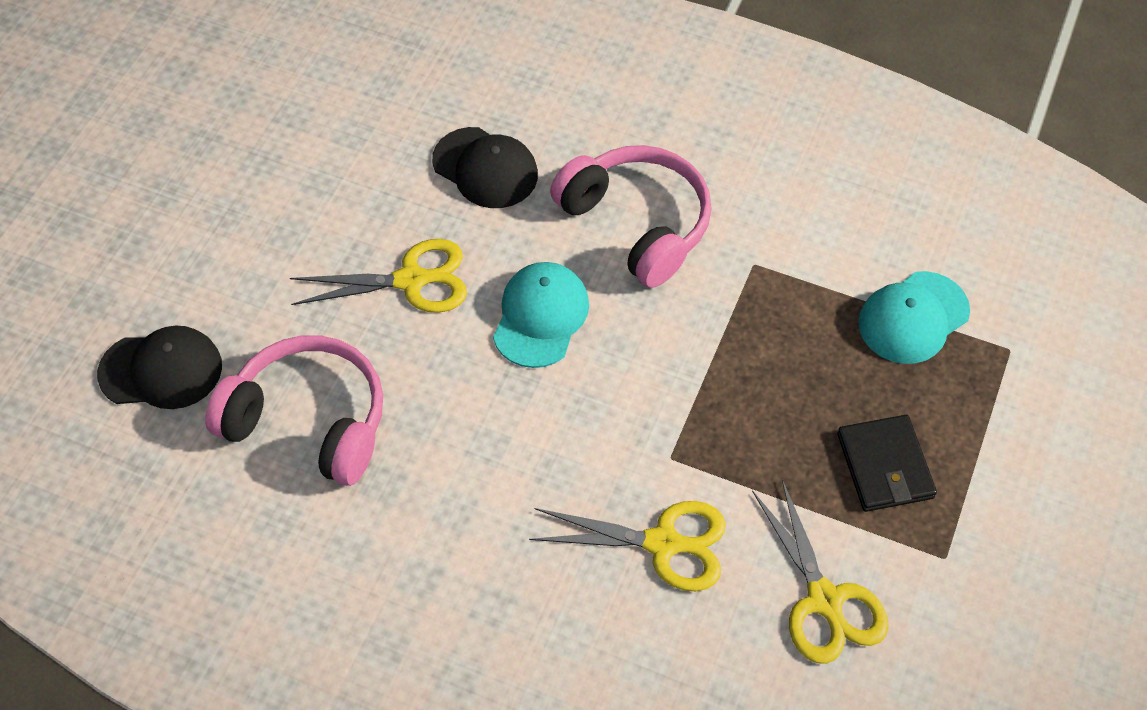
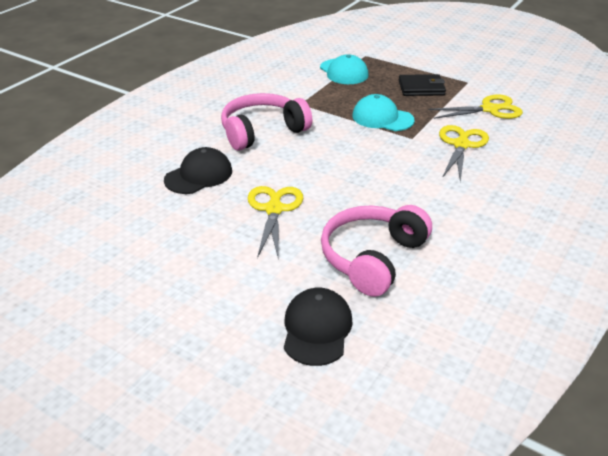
camera: 80 degrees left, 20 degrees down
turquoise cap [493,262,589,368] -> turquoise cap moved to [352,94,415,131]

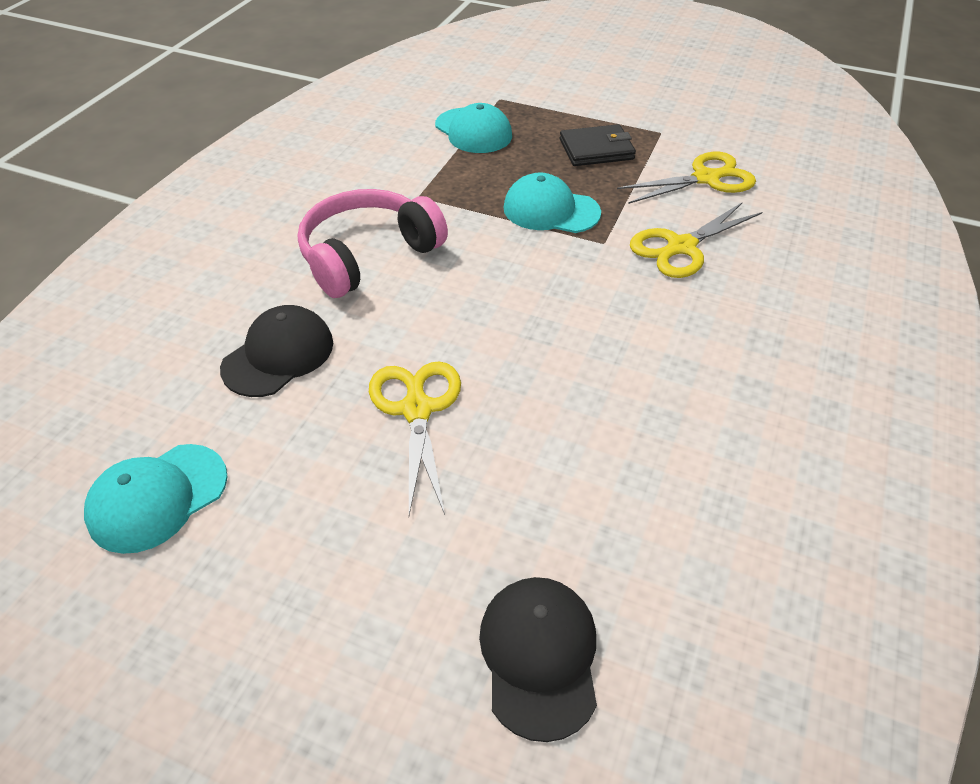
camera: 10 degrees left, 10 degrees up
pink headphones [321,205,432,297] -> none
yellow scissors [439,125,489,182] -> yellow scissors turned 135 degrees counterclockwise [630,202,762,278]
none -> turquoise cap [84,444,228,554]

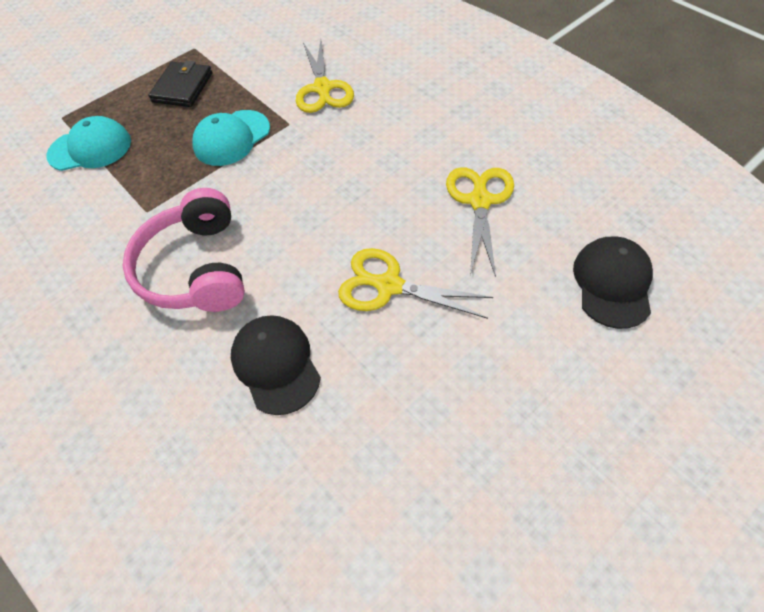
camera: 60 degrees left, 10 degrees up
turquoise cap [84,444,228,554] -> none
black cap [479,577,597,742] -> black cap turned 75 degrees clockwise [573,237,653,329]
yellow scissors [617,152,756,204] -> yellow scissors moved to [446,167,514,277]

